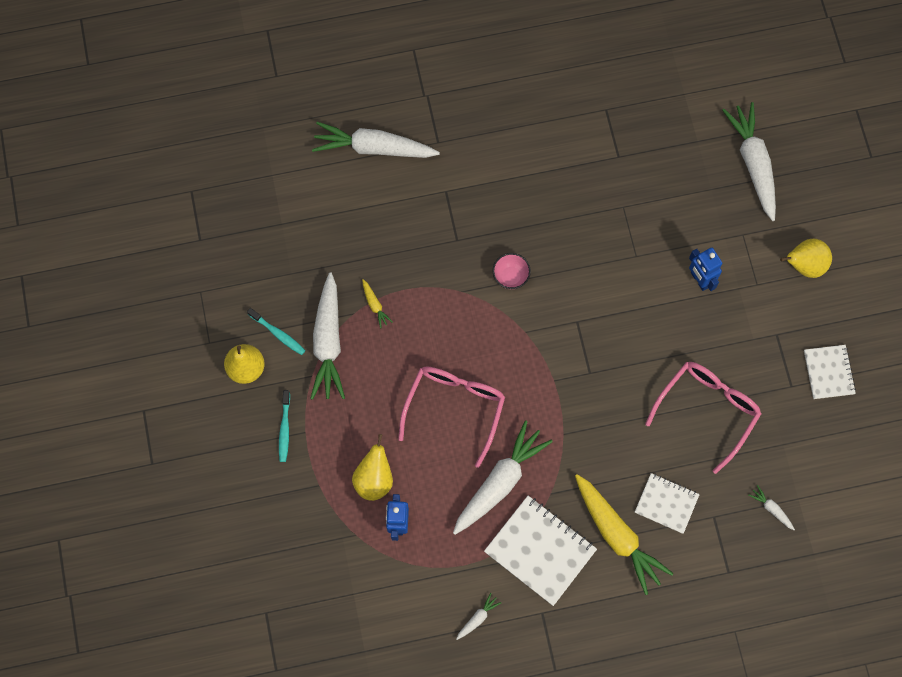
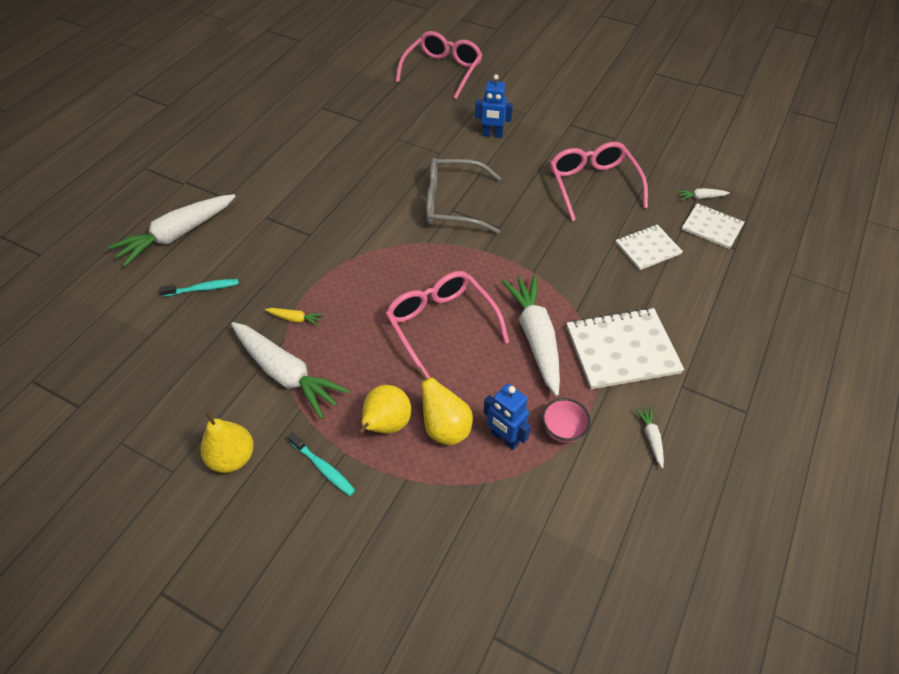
camera: 50 degrees left, 20 degrees down
turquoise toothbrush [247,308,306,355] -> turquoise toothbrush moved to [159,279,239,297]
pink bowl [492,253,531,289] -> pink bowl moved to [542,398,591,443]
yellow carrot [575,474,674,595] -> none
white carrot [722,102,776,221] -> pink glasses [395,31,482,99]
yellow pear [780,239,832,278] -> yellow pear moved to [358,385,411,435]
white notebook [804,345,856,399] -> white notebook moved to [682,203,745,249]
none -> grey glasses [426,158,501,234]

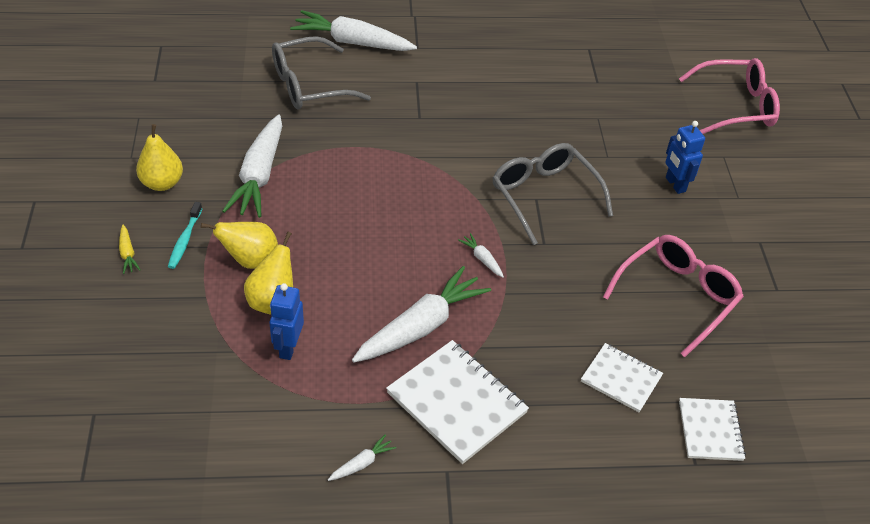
camera: 55 degrees right, 5 degrees down
turquoise toothbrush [159,279,239,297] -> grey glasses [272,36,371,109]
yellow carrot [265,308,324,326] -> yellow carrot moved to [119,225,141,274]
pink glasses [385,271,509,378] -> none
pink bowl [542,398,591,443] -> none
white carrot [677,188,730,200] -> white carrot moved to [458,233,504,277]

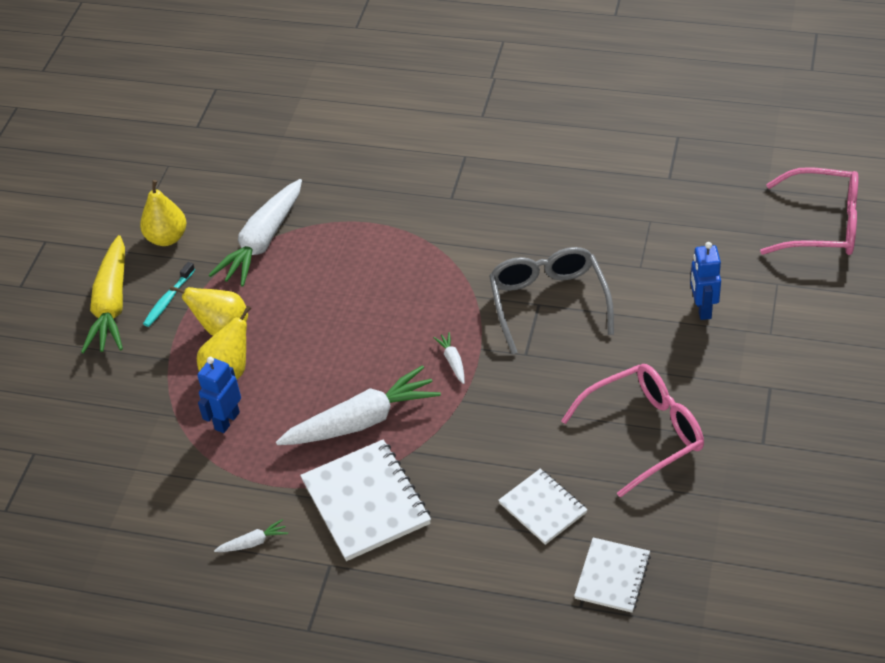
camera: 25 degrees right, 0 degrees up
yellow carrot [119,225,141,274] -> yellow carrot [81,235,125,354], size x2.40
grey glasses [272,36,371,109] -> none
white carrot [290,10,417,51] -> none

